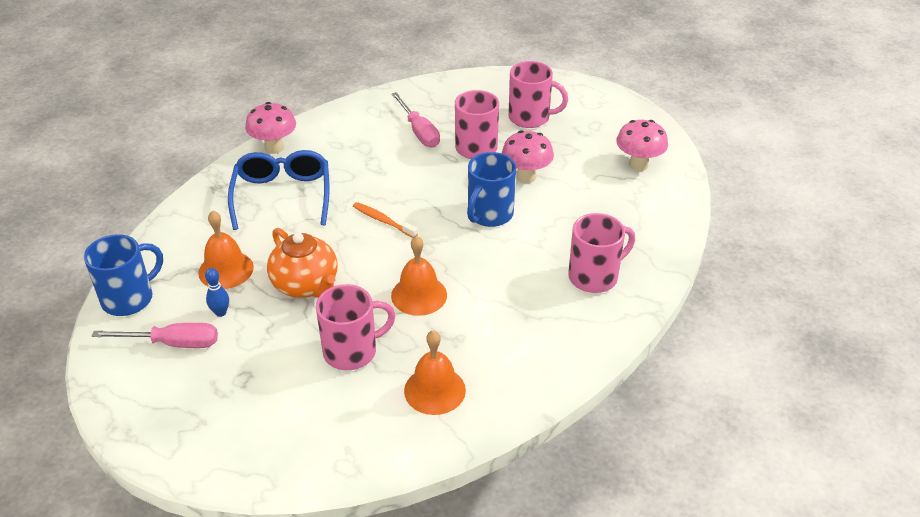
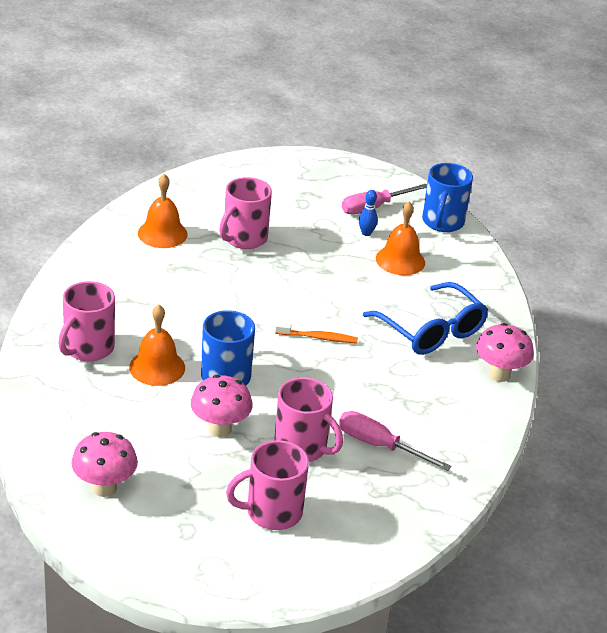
camera: 145 degrees right, 5 degrees down
orange teapot [267,228,337,298] -> none
orange bell [391,236,447,316] -> orange bell moved to [129,305,185,386]

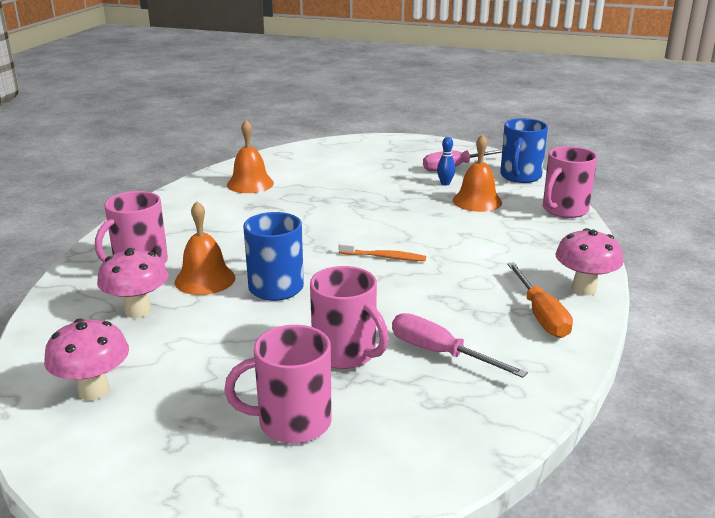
camera: 10 degrees right, 10 degrees down
pink mushroom [191,375,253,437] -> pink mushroom moved to [97,248,168,318]
pink mug [219,177,272,249] -> pink mug moved to [543,146,597,218]
blue glasses [363,282,488,355] -> none
none -> orange screwdriver [507,262,573,338]

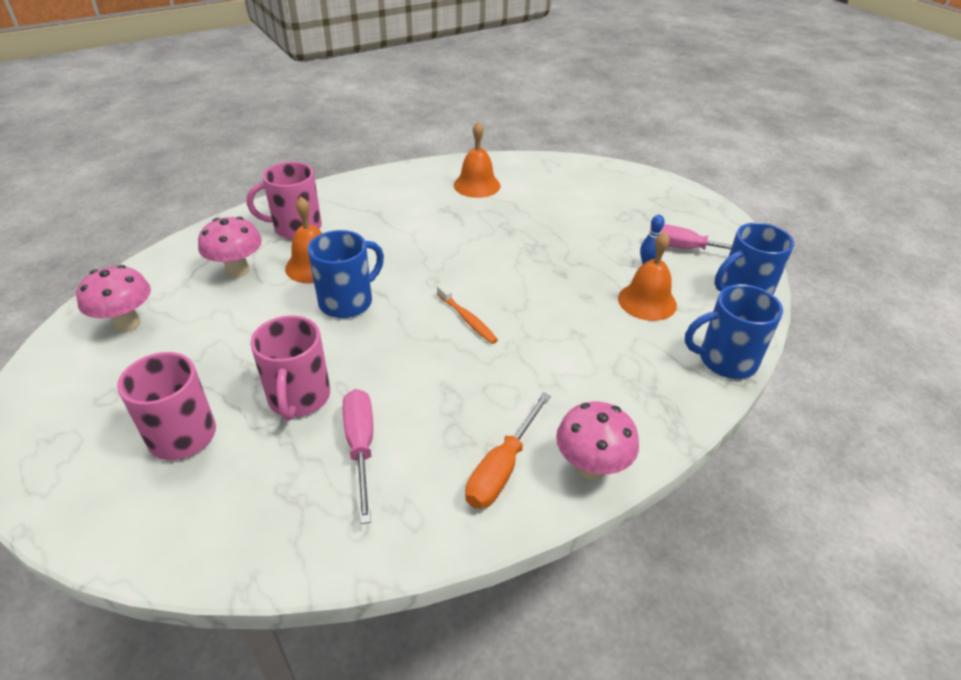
camera: 40 degrees right, 15 degrees up
pink mug [543,146,597,218] -> blue mug [685,284,783,379]

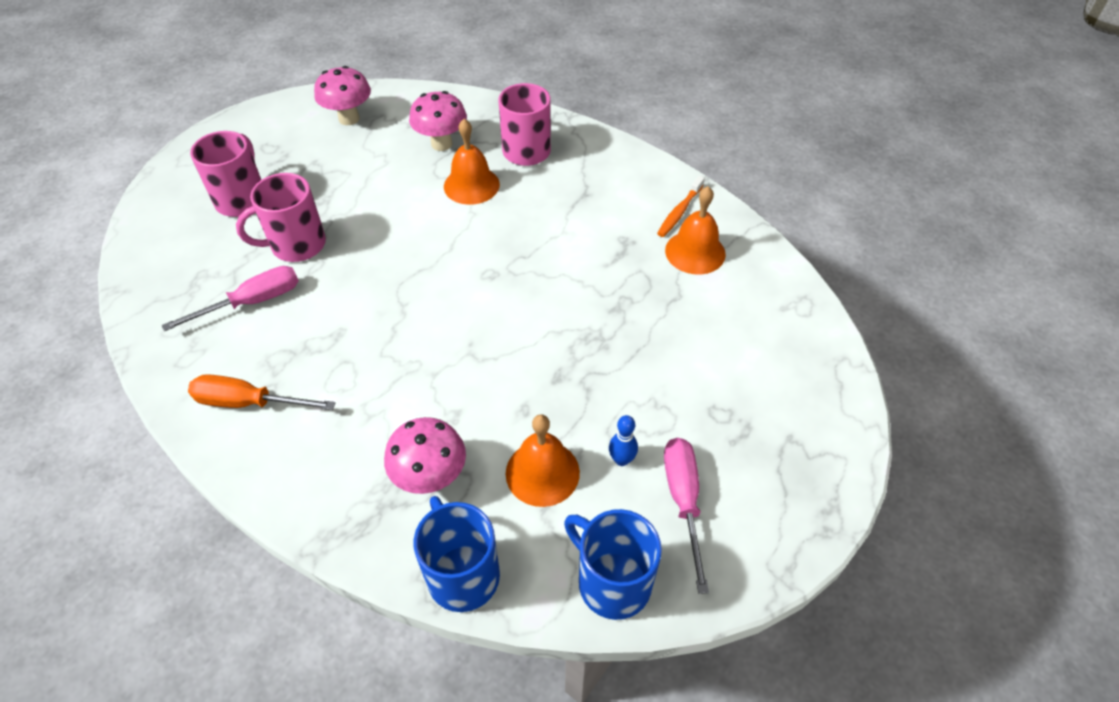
camera: 70 degrees right, 10 degrees up
blue mug [308,230,384,318] -> none
orange toothbrush [437,284,498,344] -> orange toothbrush moved to [657,176,705,237]
pink mushroom [556,401,639,480] -> pink mushroom moved to [384,417,466,494]

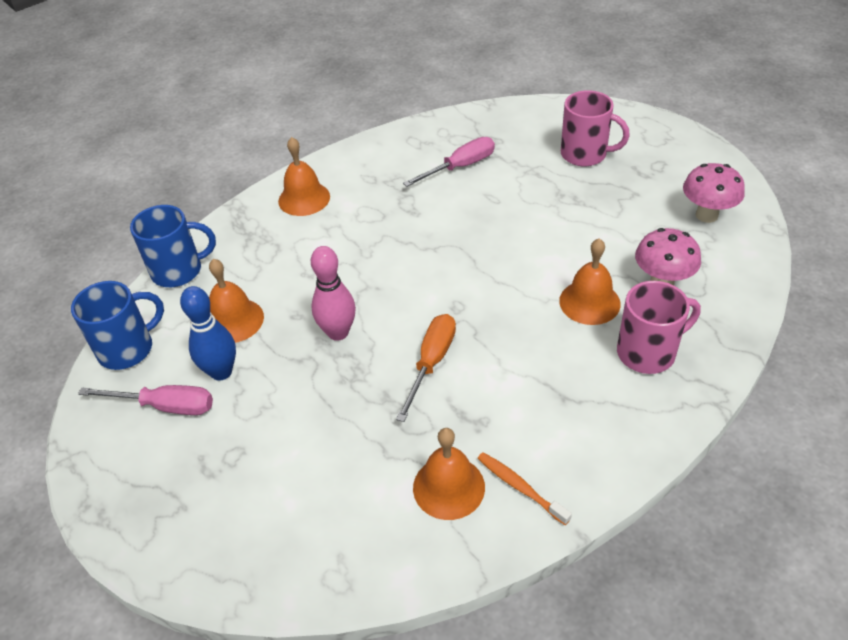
camera: 105 degrees right, 5 degrees down
pink screwdriver [162,266,299,331] -> pink screwdriver turned 105 degrees counterclockwise [403,137,495,187]
orange screwdriver [188,374,335,410] -> orange screwdriver moved to [396,314,456,422]
pink mug [236,173,326,262] -> none
pink mushroom [384,417,466,494] -> none
blue bowling pin [609,415,638,466] -> blue bowling pin [180,286,236,380], size x1.78
none -> orange bell [278,137,330,216]
none -> pink bowling pin [311,246,356,341]

